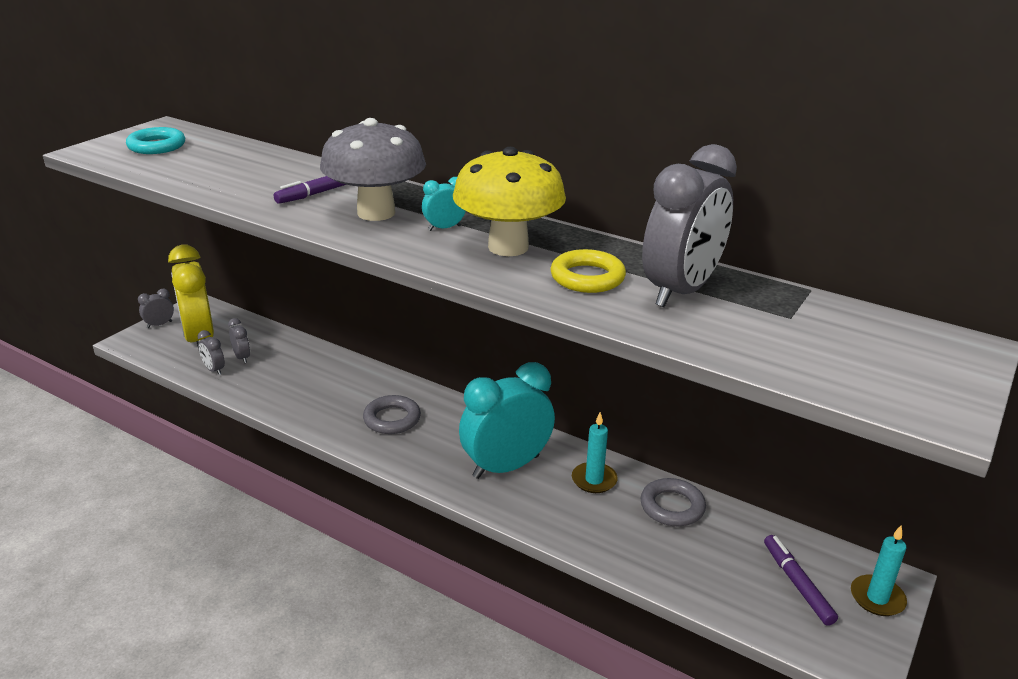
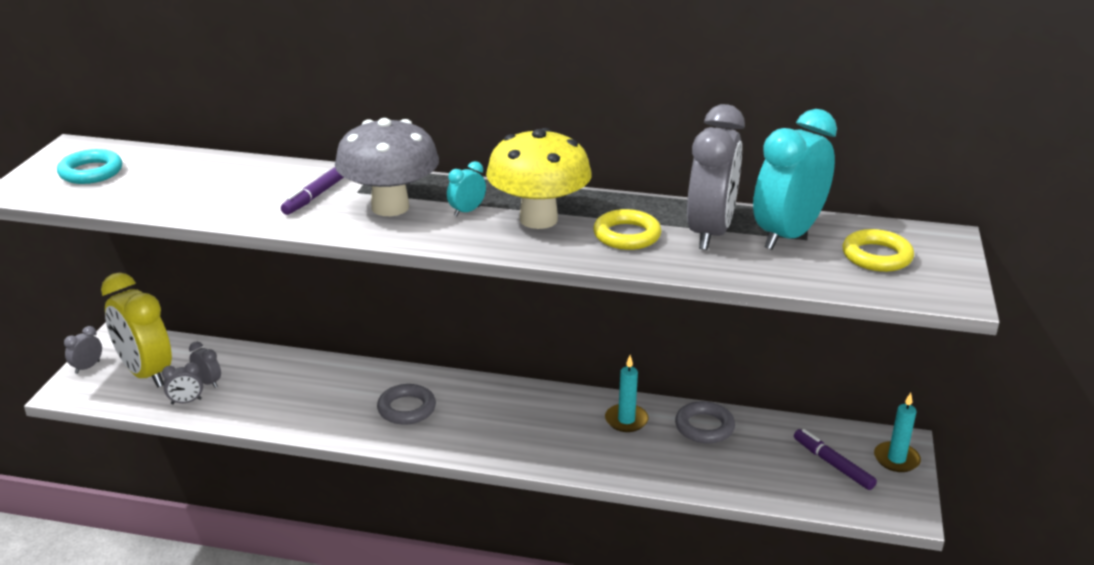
camera: 20 degrees left, 0 degrees up
grey clock [197,330,225,375] -> grey clock turned 45 degrees counterclockwise [162,362,203,405]
turquoise clock [459,362,555,479] -> turquoise clock moved to [753,109,837,250]
none -> yellow ring [842,229,914,272]

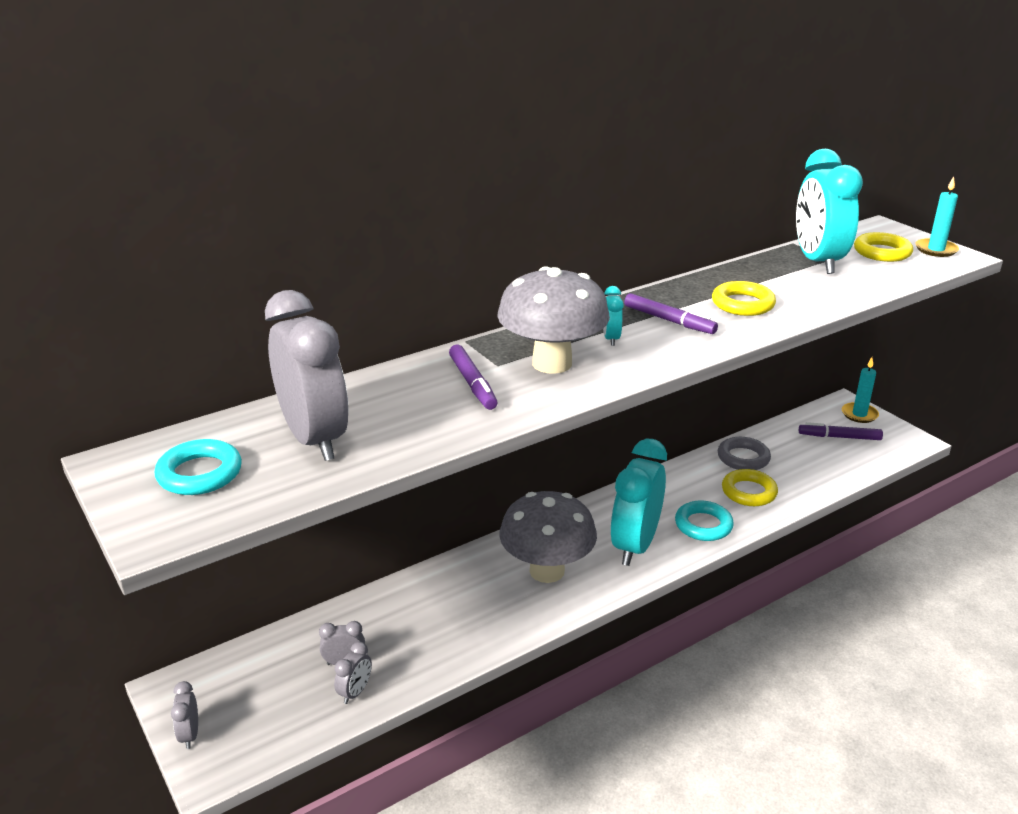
camera: 45 degrees left, 0 degrees up
yellow clock [101,272,172,387] -> none
grey ring [377,384,436,425] -> grey mushroom [499,491,597,583]
yellow mushroom [486,128,592,229] -> purple marker [624,293,718,334]
turquoise candle [605,355,649,432] -> turquoise candle moved to [915,176,959,257]
grey clock [687,104,745,250] -> grey clock moved to [265,290,349,461]
none -> turquoise clock [610,439,667,566]
none -> turquoise ring [675,501,734,541]
none -> yellow ring [722,469,778,506]

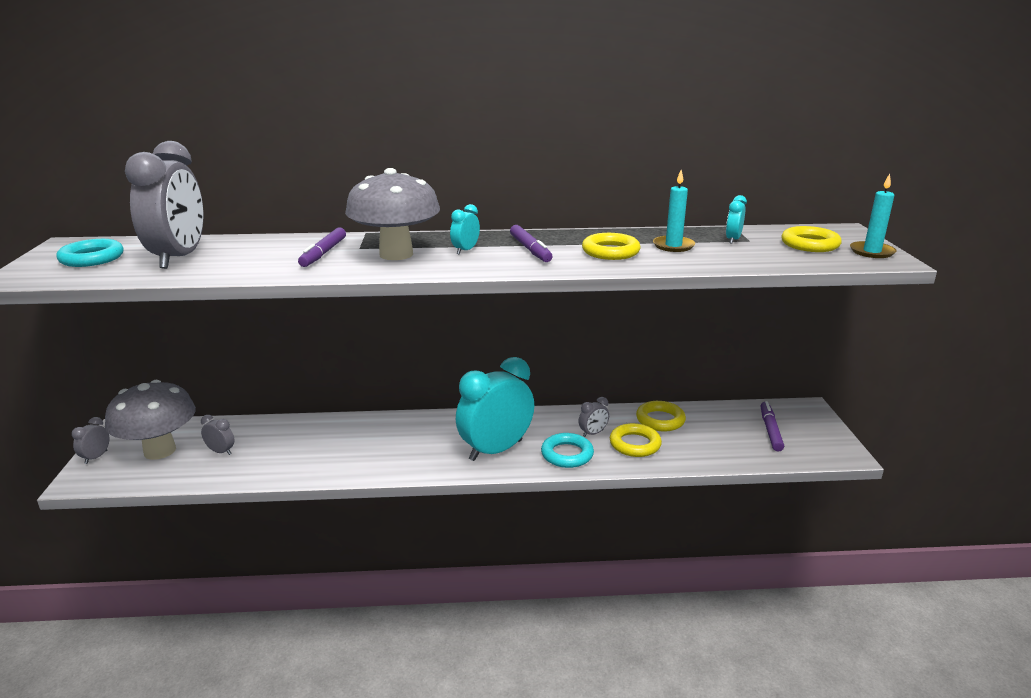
camera: 30 degrees right, 5 degrees down
grey clock [334,642,372,704] -> grey clock moved to [579,397,609,437]
grey mushroom [499,491,597,583] -> grey mushroom moved to [105,380,196,460]
grey ring [718,437,771,470] -> yellow ring [636,401,686,431]
turquoise clock [796,149,863,274] -> turquoise clock [726,195,747,244], size x0.42
purple marker [799,422,883,440] -> purple marker turned 60 degrees clockwise [760,401,784,451]
turquoise candle [842,357,879,423] -> turquoise candle moved to [653,170,695,252]

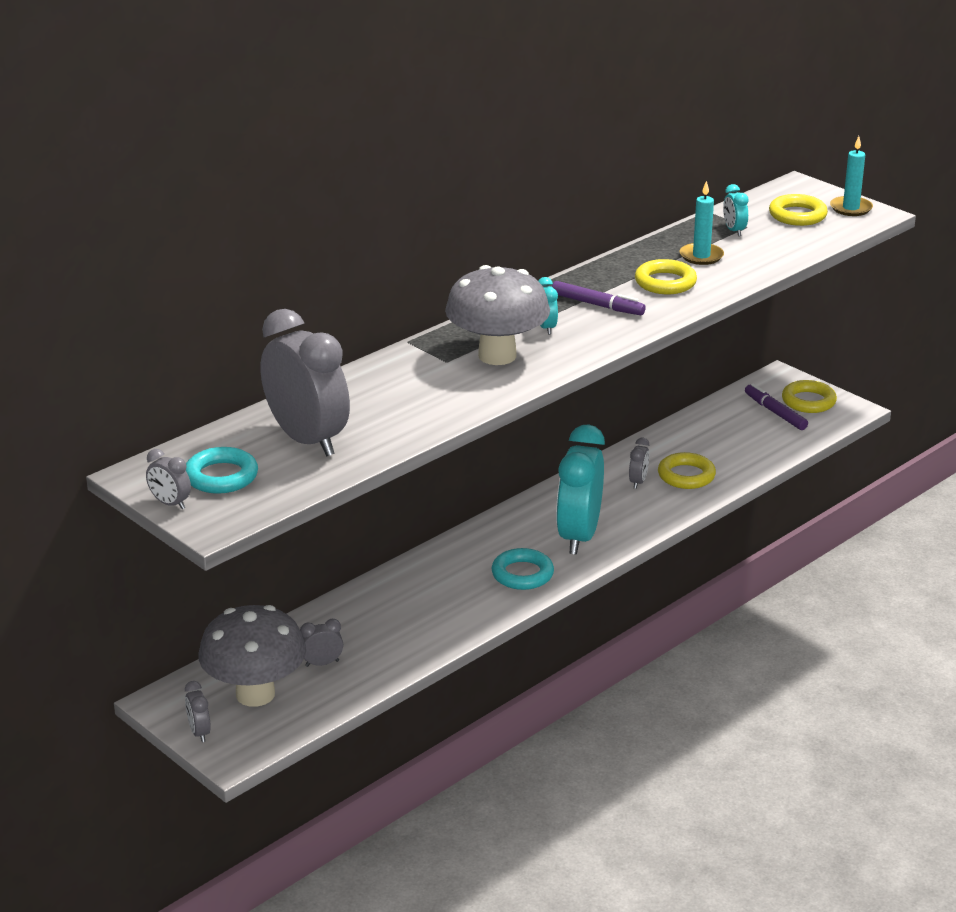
camera: 40 degrees left, 5 degrees up
purple marker [298,227,346,267] -> none
turquoise ring [541,433,594,468] -> turquoise ring moved to [492,548,554,590]
yellow ring [636,401,686,431] -> yellow ring moved to [782,380,837,413]
none -> grey clock [146,449,191,510]

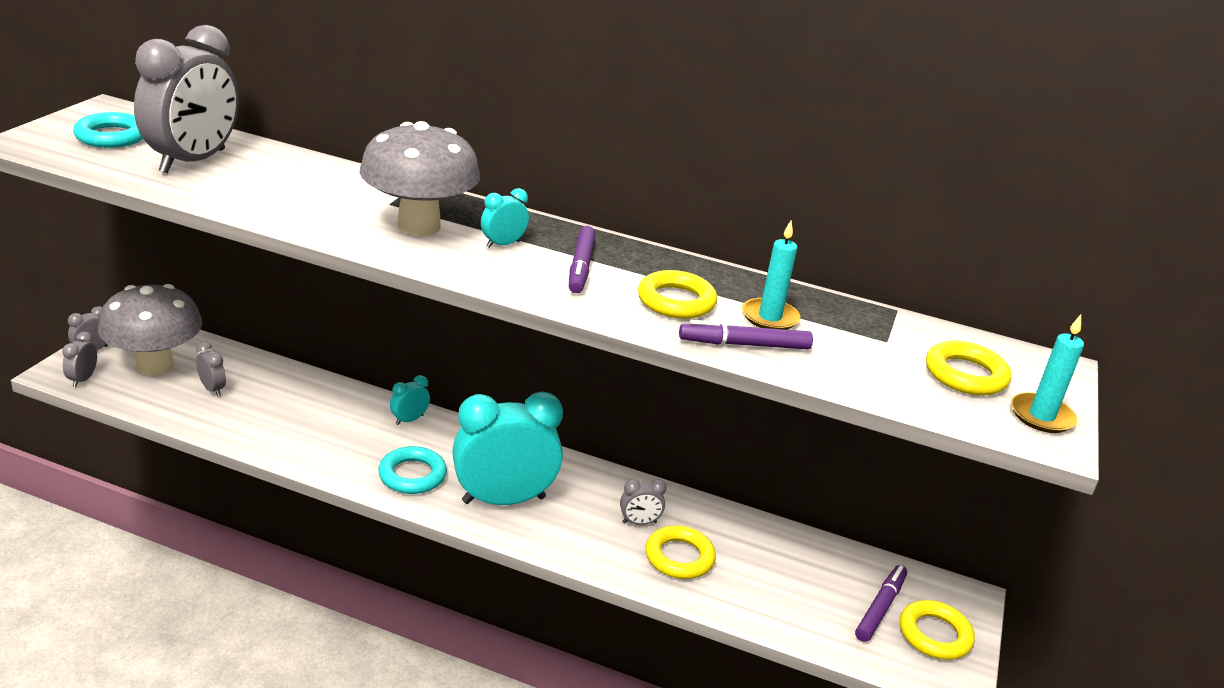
camera: 60 degrees right, 0 degrees up
grey clock [146,449,191,510] -> grey clock moved to [62,332,97,387]
turquoise clock [723,184,749,236] -> turquoise clock moved to [390,375,430,425]
none -> purple marker [679,320,813,349]

